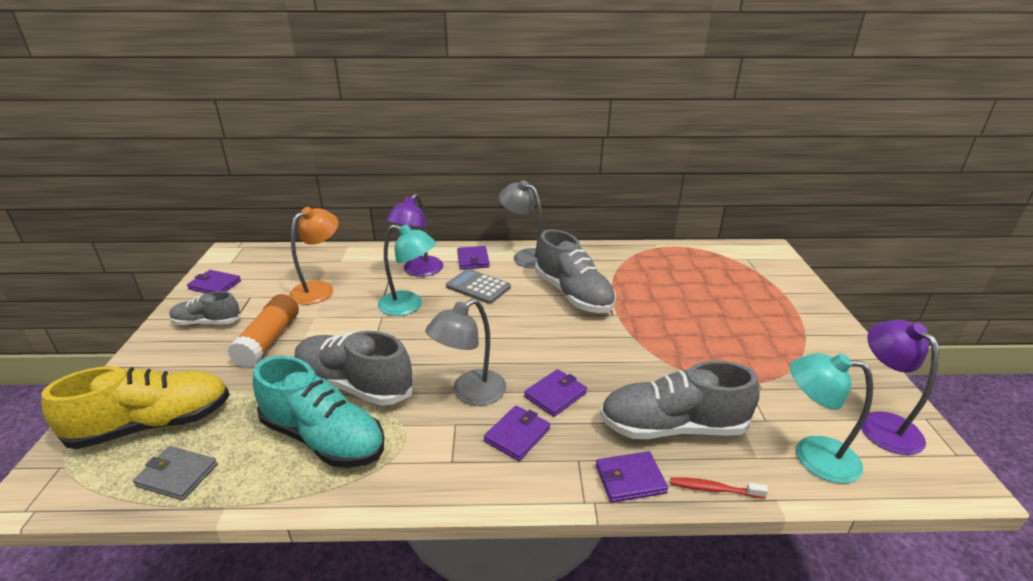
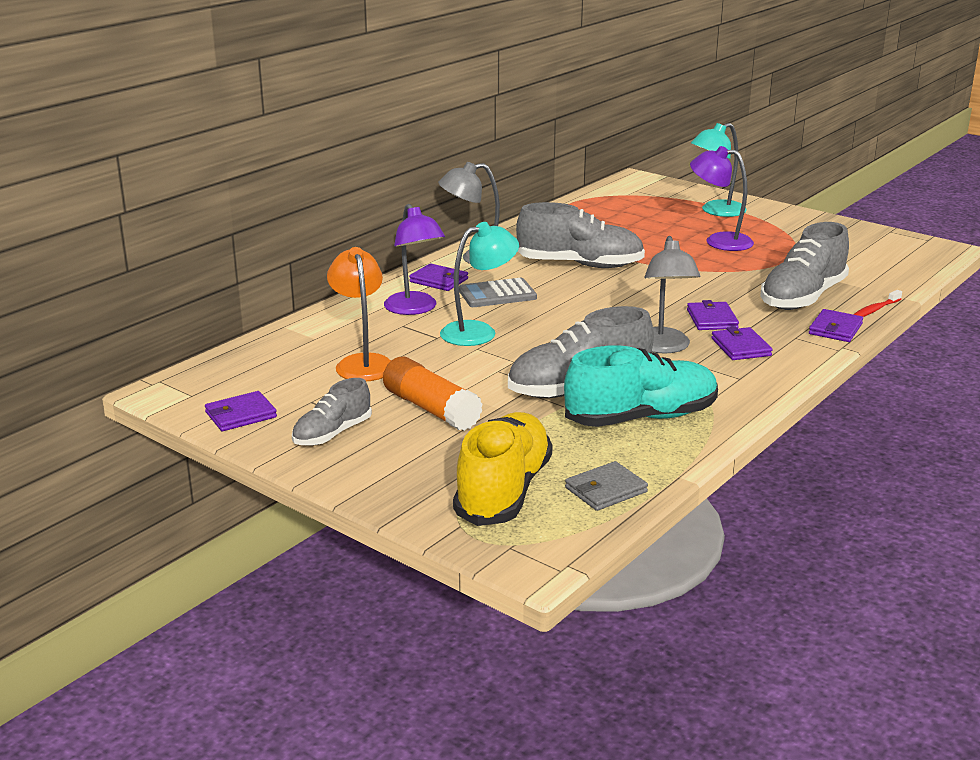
camera: 50 degrees left, 5 degrees down
turquoise lamp [790,353,873,484] -> turquoise lamp moved to [691,123,747,217]
purple lamp [861,320,939,455] -> purple lamp moved to [690,146,754,251]

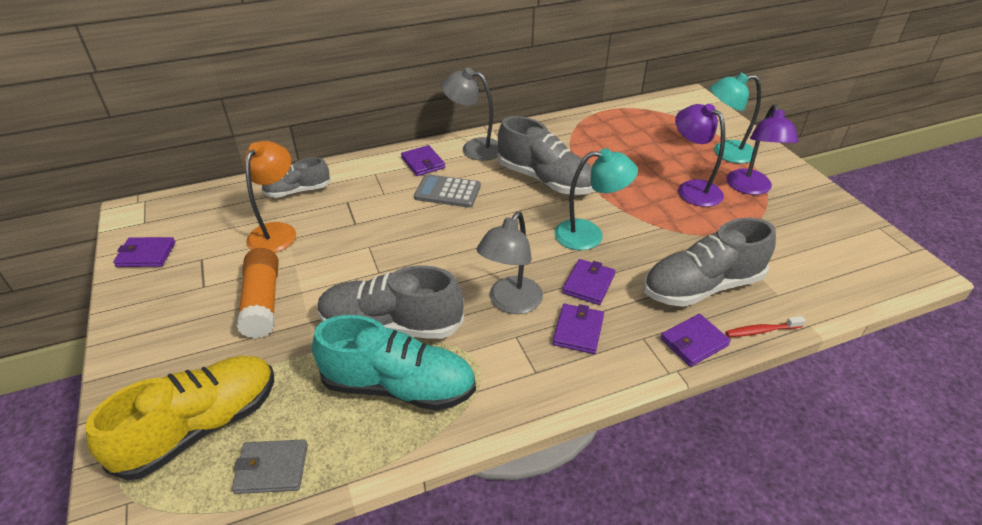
camera: 30 degrees right, 15 degrees up
grey shoe [292,378,372,446] -> grey shoe moved to [261,157,331,198]
purple lamp [384,204,445,315] -> purple lamp moved to [726,104,798,195]
turquoise lamp [440,222,519,346] -> turquoise lamp moved to [554,148,638,250]

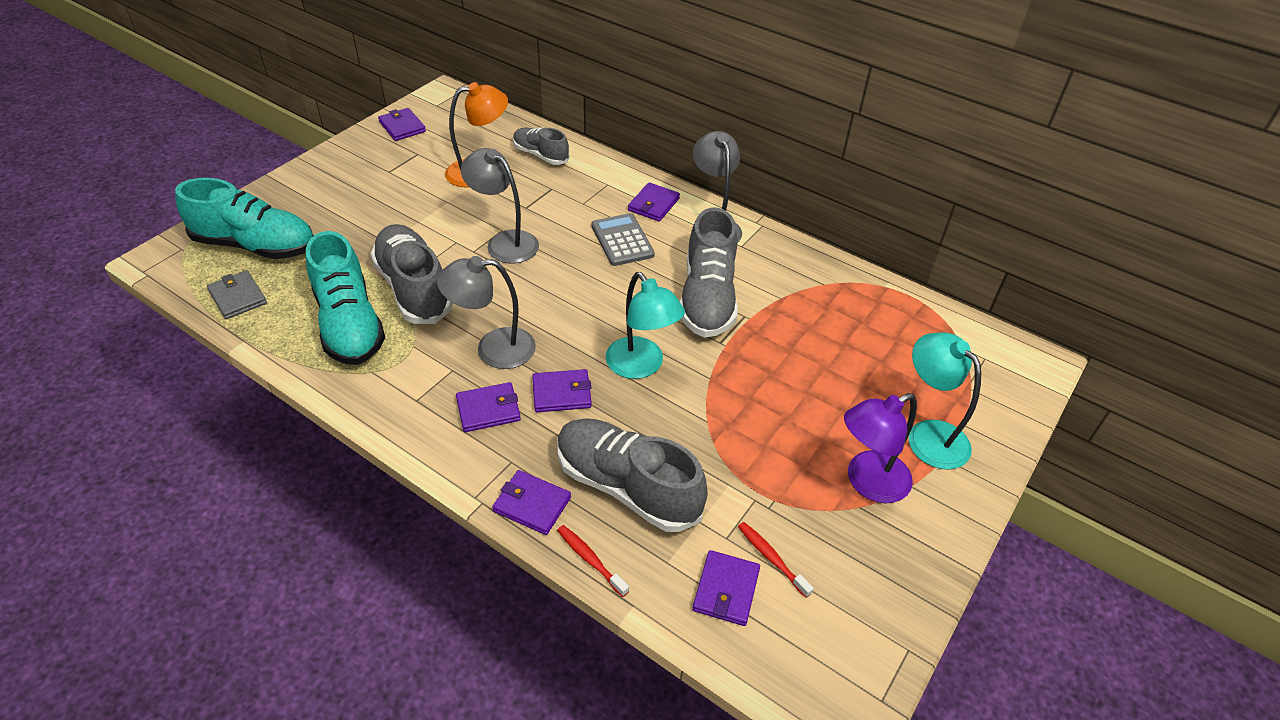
camera: 55 degrees right, 5 degrees up
yellow shoe [85,356,274,480] -> turquoise shoe [175,178,314,259]
orange glue stick [236,248,279,339] -> none
purple lamp [675,104,725,207] -> none
none -> grey lamp [461,148,539,264]
none -> purple wallet [692,550,760,626]
none -> red toothbrush [738,522,814,598]

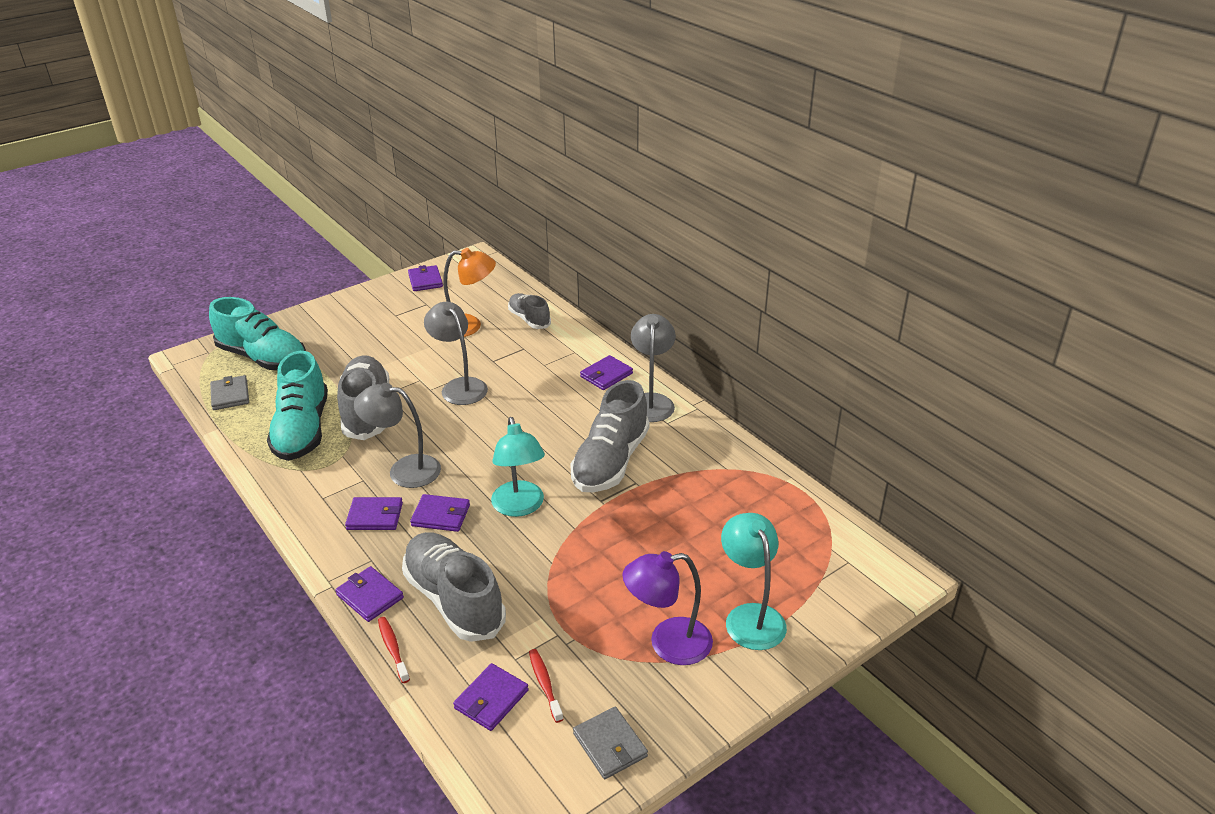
camera: 20 degrees right, 10 degrees down
grey calculator [591,213,655,266] -> none
none -> grey wallet [573,707,648,779]

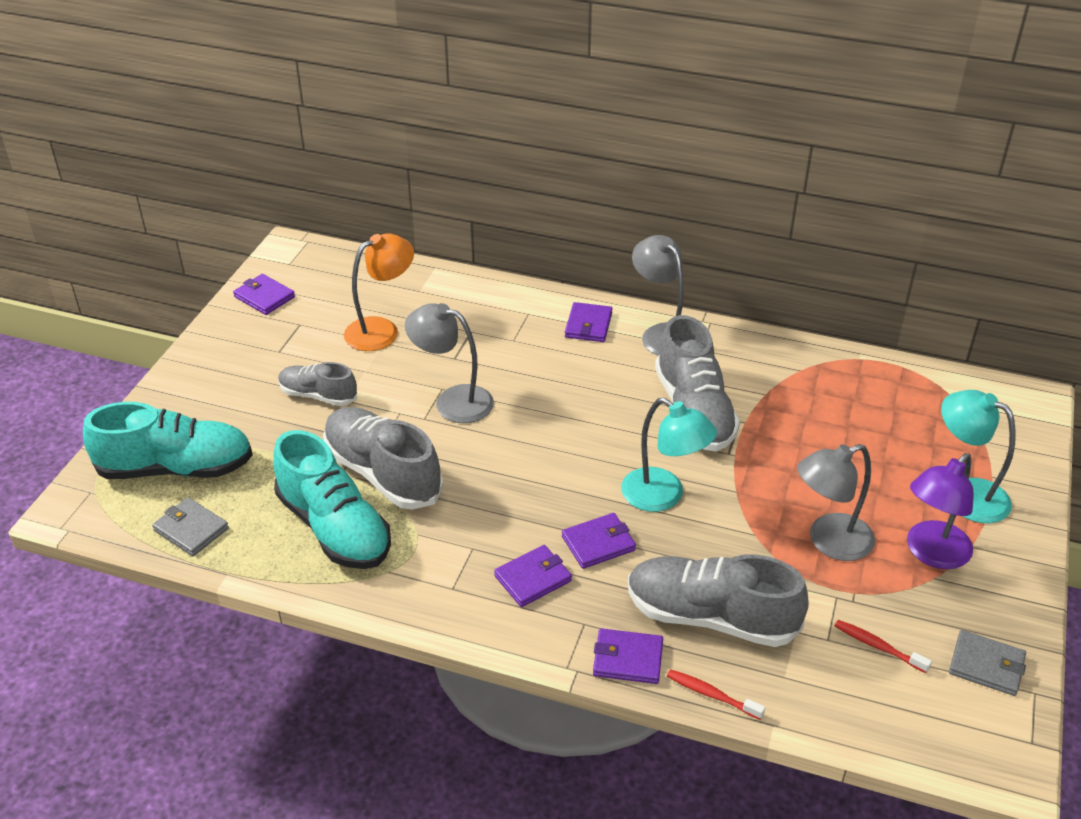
camera: 35 degrees left, 5 degrees up
grey lamp [354,383,441,488] -> grey lamp moved to [797,444,875,561]
purple wallet [453,663,529,731] -> none
grey shoe [508,293,551,329] -> grey shoe moved to [278,362,357,406]

